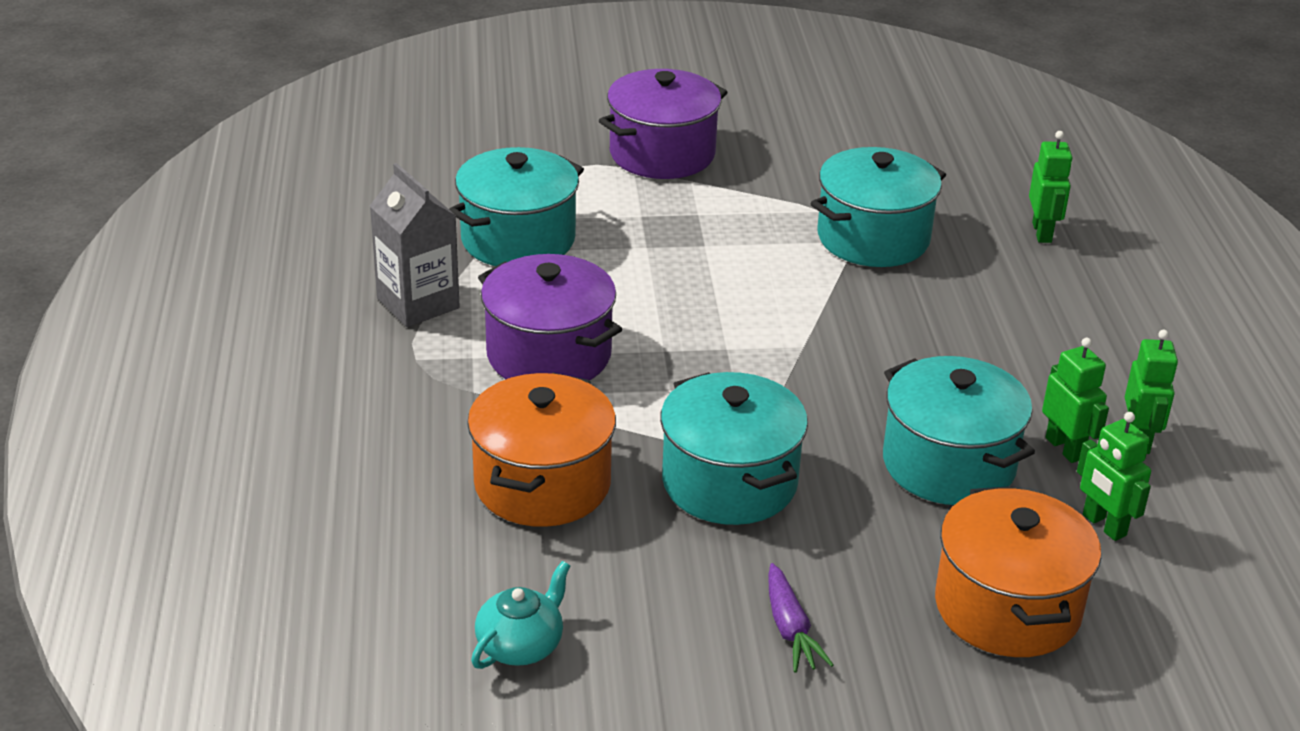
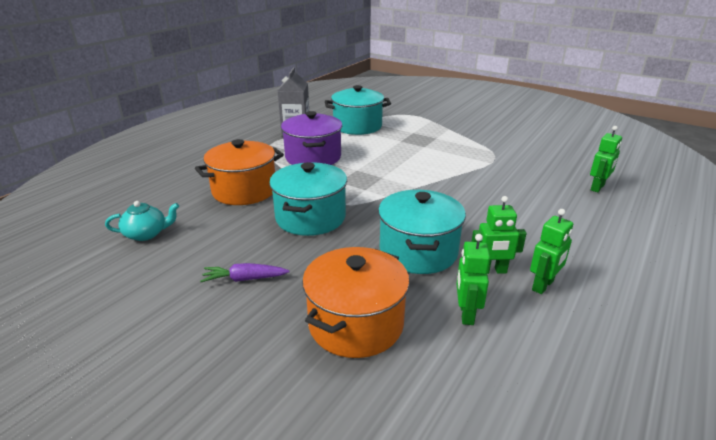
camera: 40 degrees right, 5 degrees down
purple pot [599,69,728,179] -> none
purple carrot [768,563,834,673] -> purple carrot turned 60 degrees clockwise [200,263,289,282]
turquoise pot [810,147,946,267] -> none
green robot [1042,338,1109,463] -> green robot turned 75 degrees clockwise [472,196,527,274]

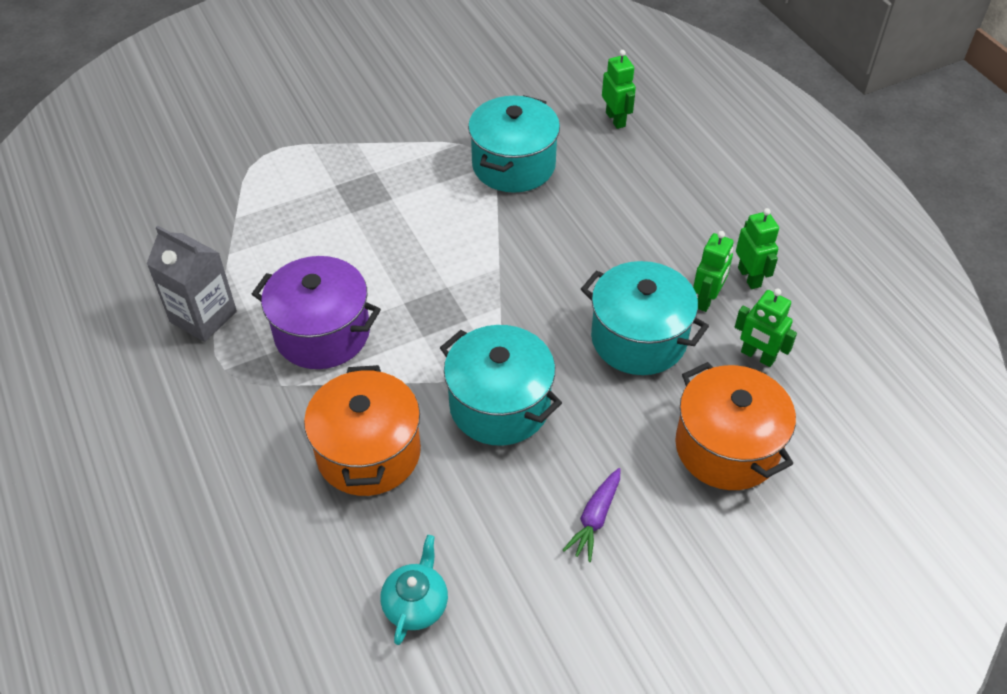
camera: 60 degrees left, 20 degrees up
turquoise pot [325,85,391,135] -> turquoise pot moved to [468,95,560,193]

